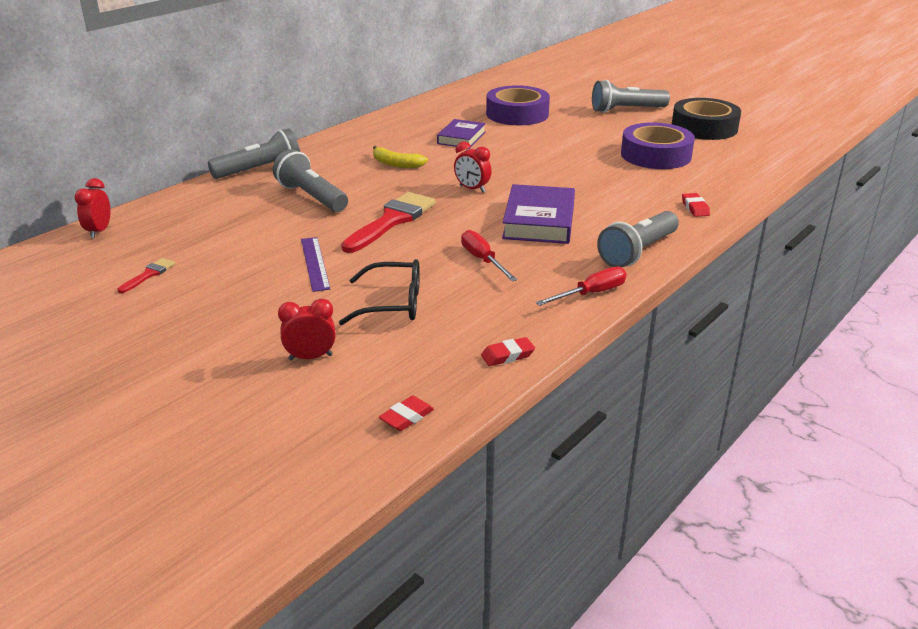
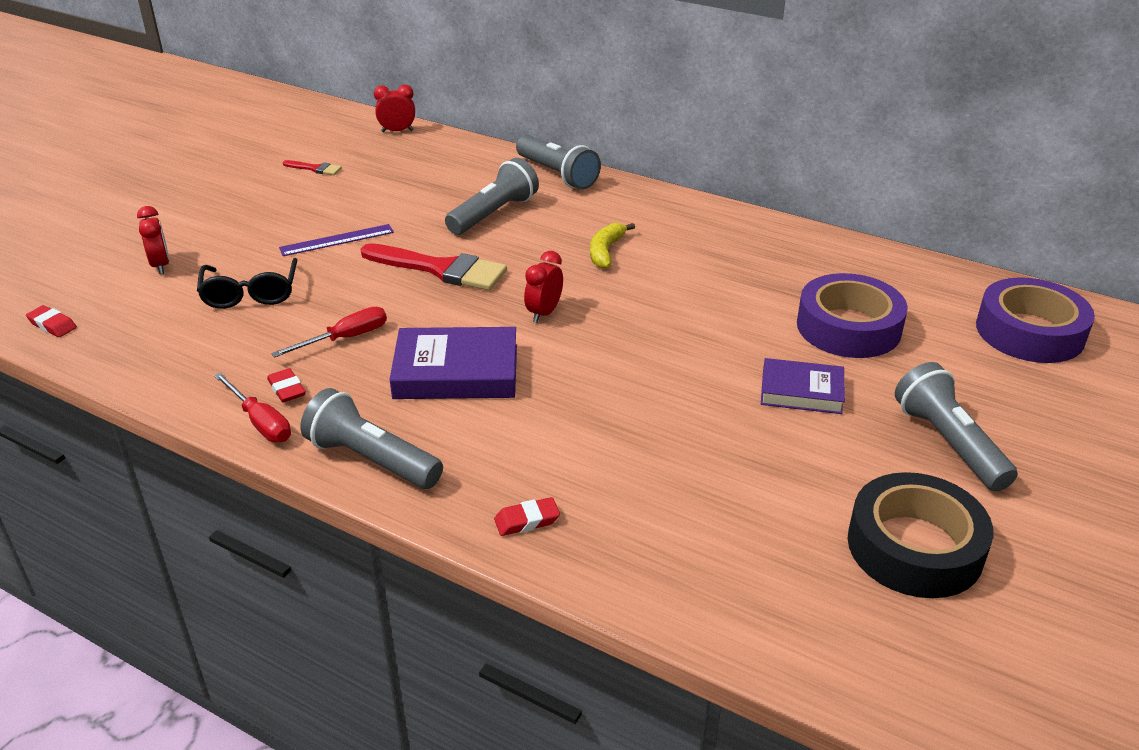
camera: 80 degrees right, 5 degrees up
purple book [437,119,486,149] -> purple book moved to [761,358,845,414]
red eraser [481,337,535,366] -> red eraser moved to [267,368,306,402]
purple tape [621,122,695,169] -> purple tape moved to [976,277,1095,363]

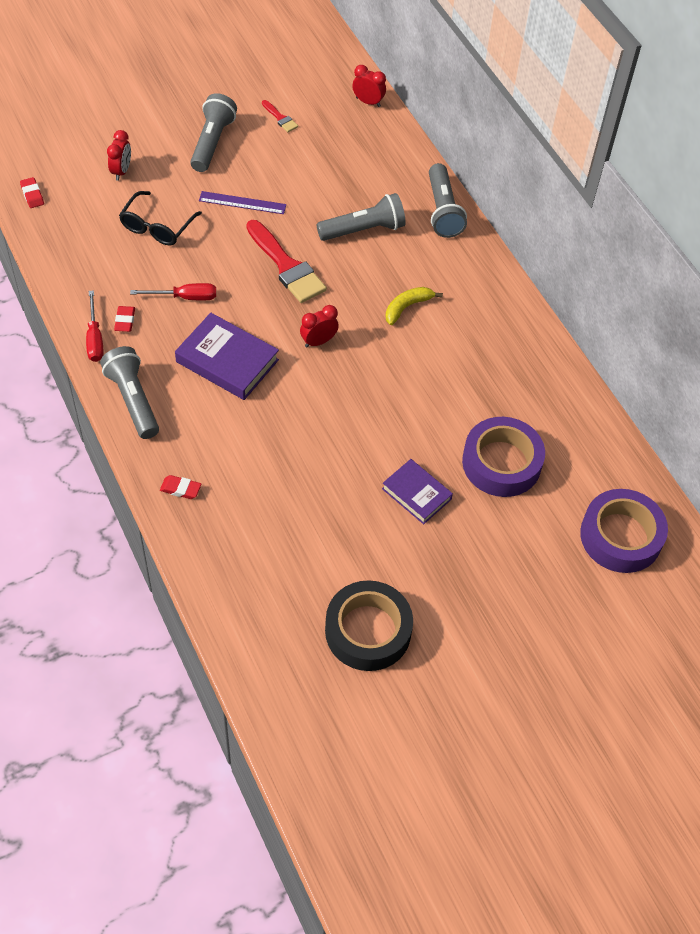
camera: 30 degrees right, 20 degrees up
grey flashlight [895,362,1018,491] -> grey flashlight moved to [190,93,237,172]

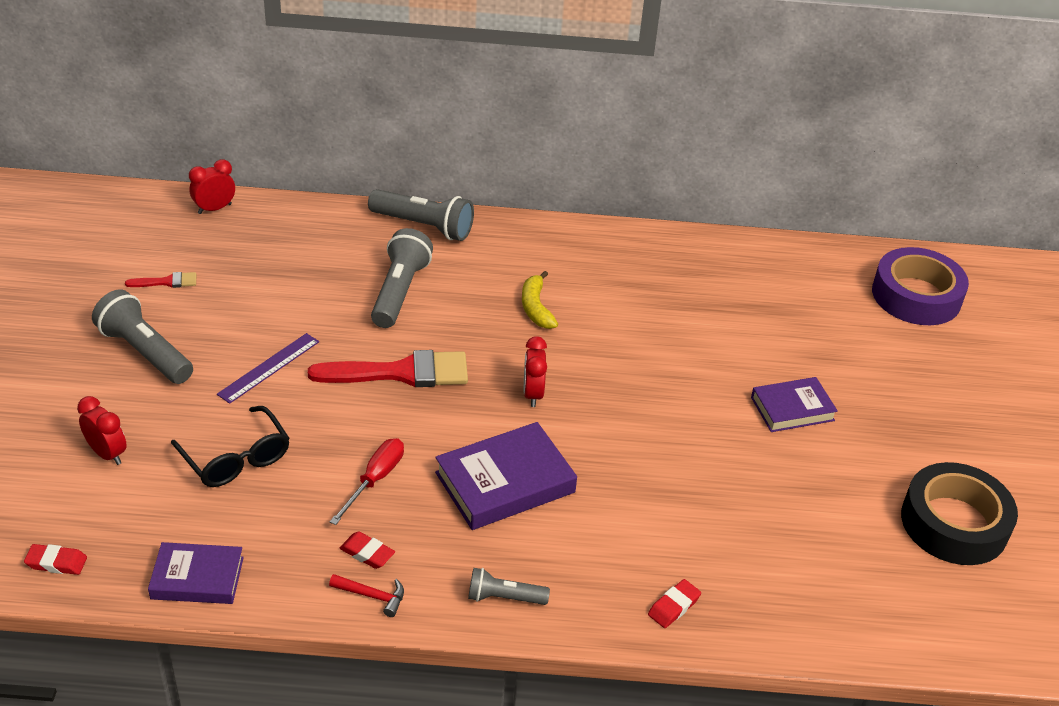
camera: 60 degrees left, 15 degrees down
red screwdriver [86,290,104,362] -> red hammer [329,574,404,617]
grey flashlight [100,346,159,439] -> grey flashlight [468,568,550,605], size x0.57
purple tape [462,417,545,497] -> none
none -> purple book [148,542,244,604]

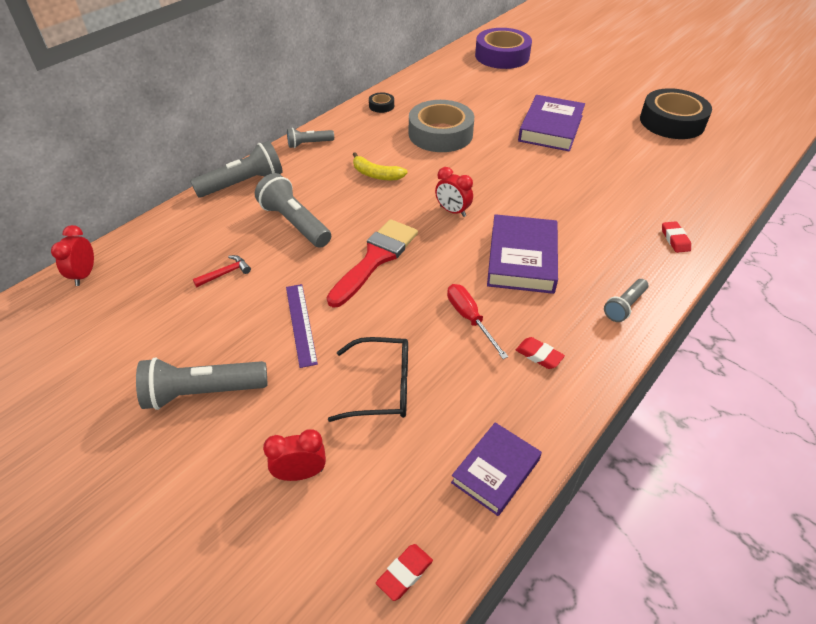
camera: 50 degrees left, 5 degrees up
red brush [125,272,196,288] -> none
red hammer [329,574,404,617] -> red hammer moved to [193,255,251,287]
red eraser [339,531,395,569] -> red eraser turned 60 degrees clockwise [516,337,565,369]
purple book [751,377,838,432] -> purple book [518,95,585,152], size x1.54
none -> grey flashlight [287,128,334,148]
none -> black tape [369,93,394,113]
none -> grey tape [409,100,474,152]

